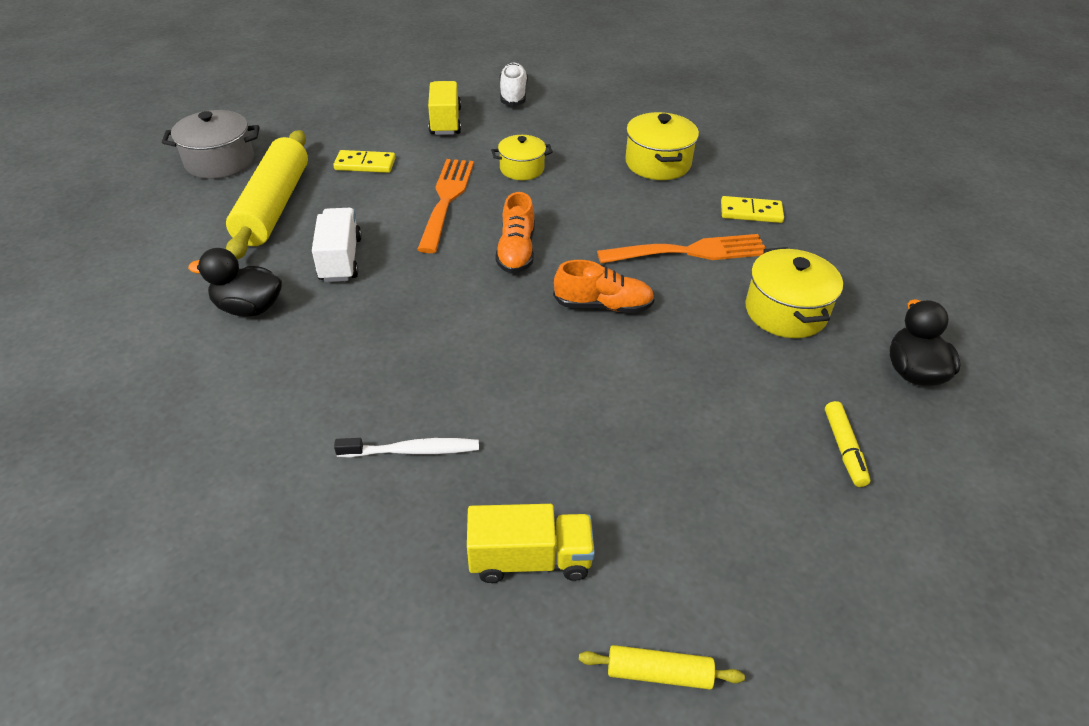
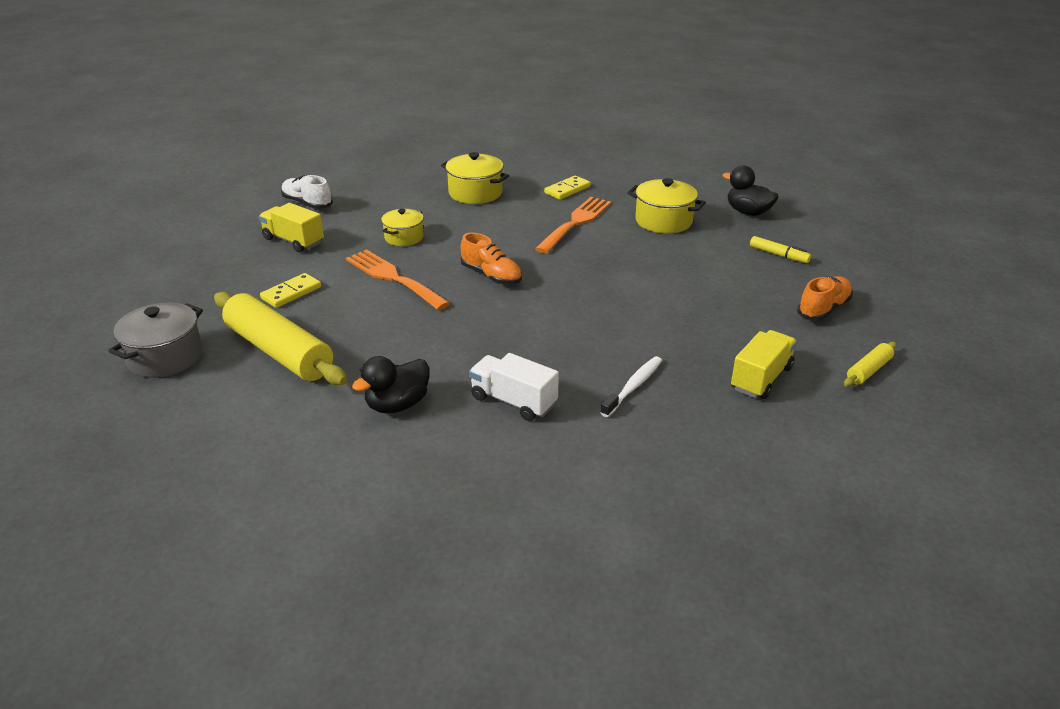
camera: 50 degrees left, 10 degrees down
white truck [312,208,362,282] -> white truck moved to [469,353,559,421]
orange shoe [553,260,655,313] -> orange shoe moved to [797,276,853,321]

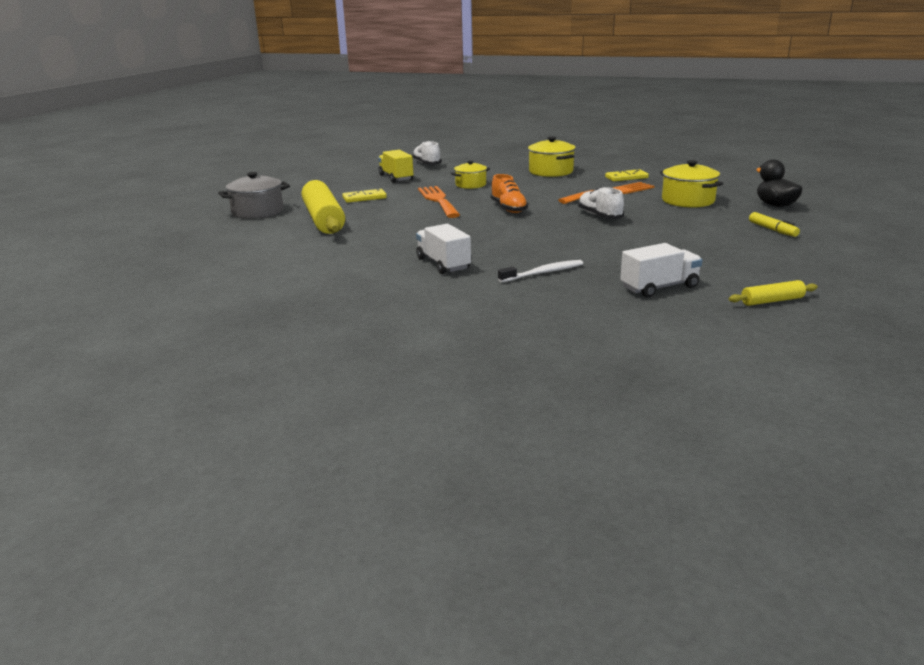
camera: 30 degrees right, 10 degrees down
black duck [352,356,429,413] -> none
yellow truck [731,330,797,399] -> white truck [620,243,702,298]
orange shoe [797,276,853,321] -> none
none -> white shoe [578,187,624,219]

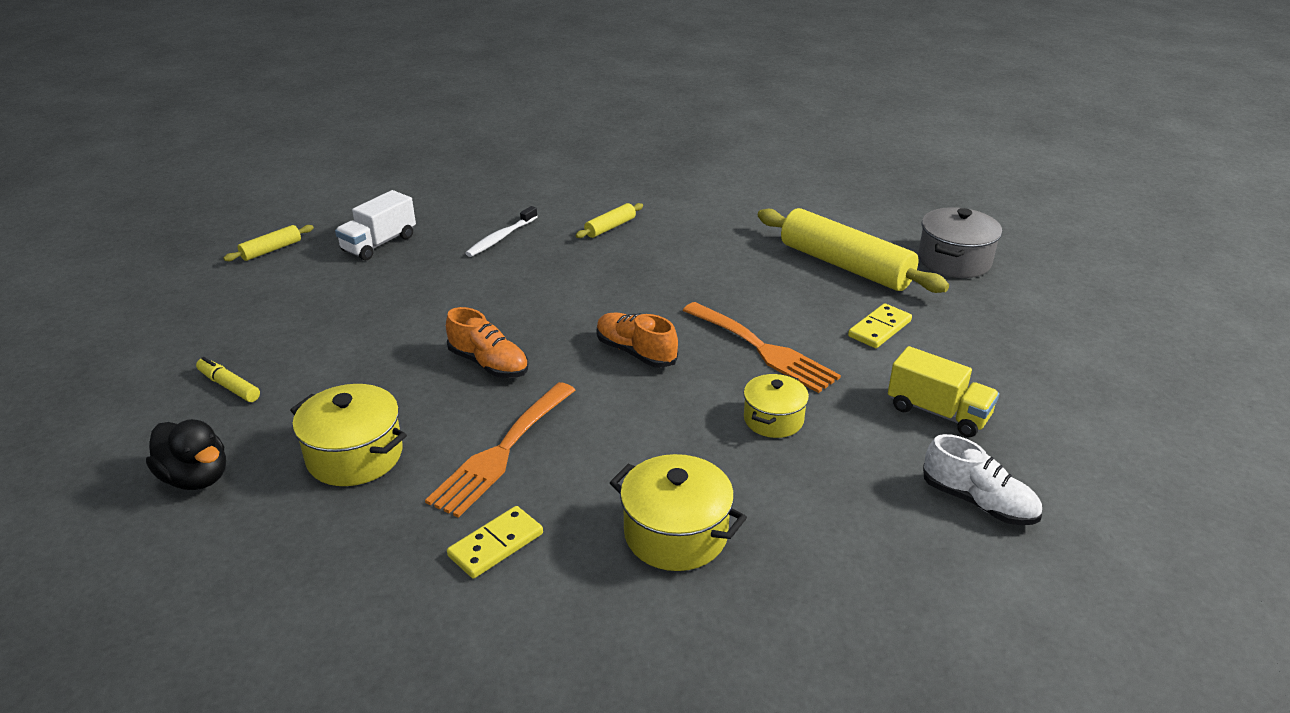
camera: 150 degrees right, 10 degrees up
white truck [416,224,471,274] -> yellow rolling pin [576,203,643,238]
white shoe [578,187,624,219] -> orange shoe [446,307,528,378]

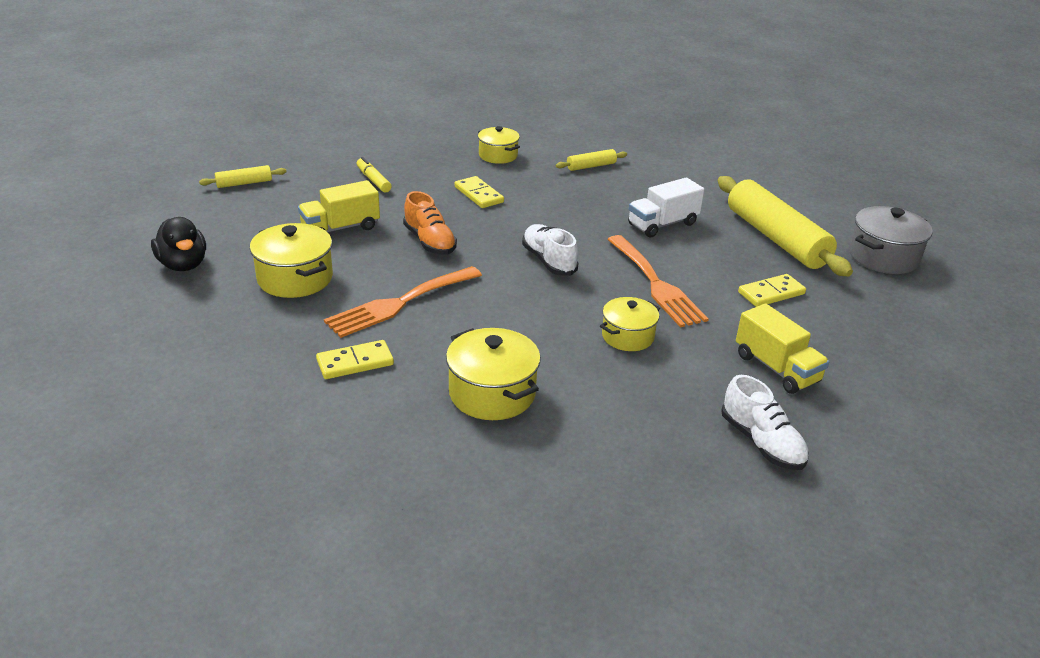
camera: 20 degrees right, 0 degrees up
yellow marker [196,357,260,402] -> yellow marker moved to [357,157,392,192]
yellow rolling pin [223,225,314,261] -> yellow rolling pin moved to [199,165,287,188]
white truck [335,190,416,260] -> white truck moved to [628,178,704,237]
white toothbrush [465,206,538,257] -> yellow pot [478,126,520,164]
orange shoe [597,313,678,368] -> white shoe [522,224,579,276]
none -> yellow truck [298,180,380,232]
none -> yellow domino [455,176,504,208]

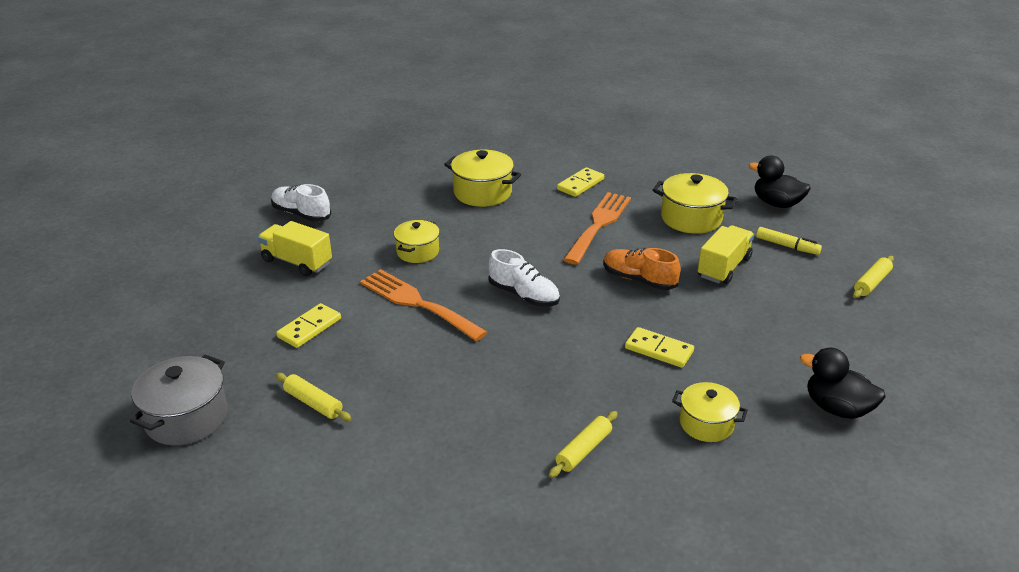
camera: 155 degrees right, 0 degrees up
yellow marker [357,157,392,192] -> yellow marker moved to [756,227,822,255]
white truck [628,178,704,237] -> none
yellow rolling pin [718,176,853,277] -> yellow rolling pin [275,373,352,421], size x0.45
none -> black duck [800,348,885,419]

